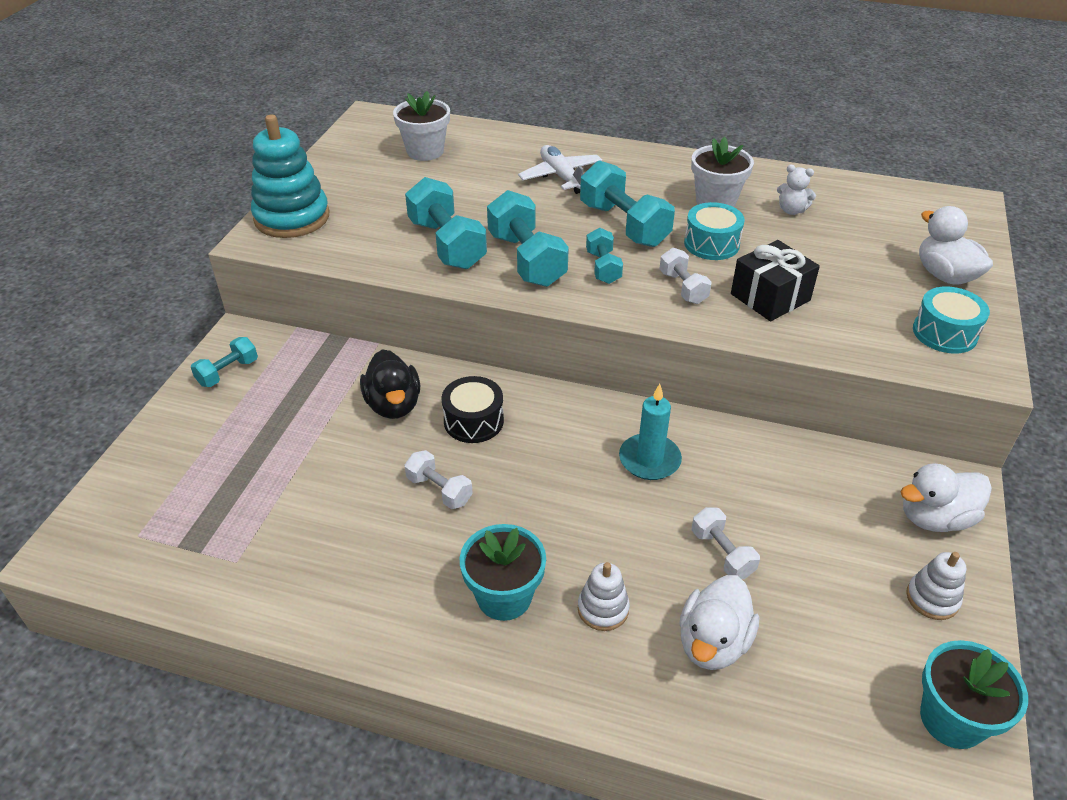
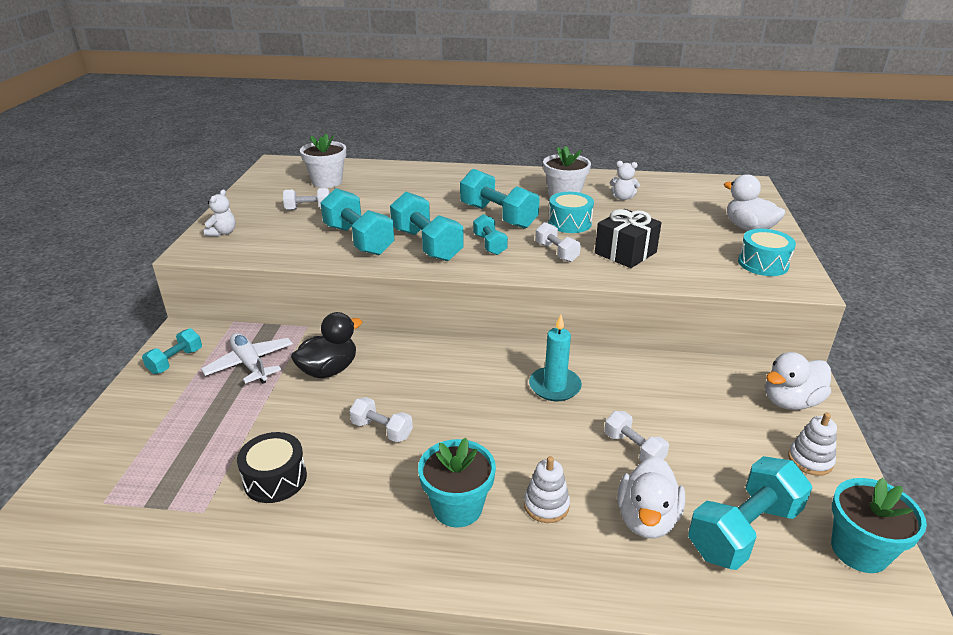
camera: 10 degrees left, 10 degrees down
turquoise stacking toy [251,115,329,238] -> white teddy bear [204,189,236,236]
black duck [360,349,420,419] -> black duck turned 105 degrees counterclockwise [291,312,362,378]
black drum [442,376,504,443] -> black drum moved to [237,432,307,503]
white plane [518,145,603,194] -> white plane moved to [201,333,293,384]
none -> white dumbbell [283,188,330,210]
none -> turquoise dumbbell [688,456,812,570]

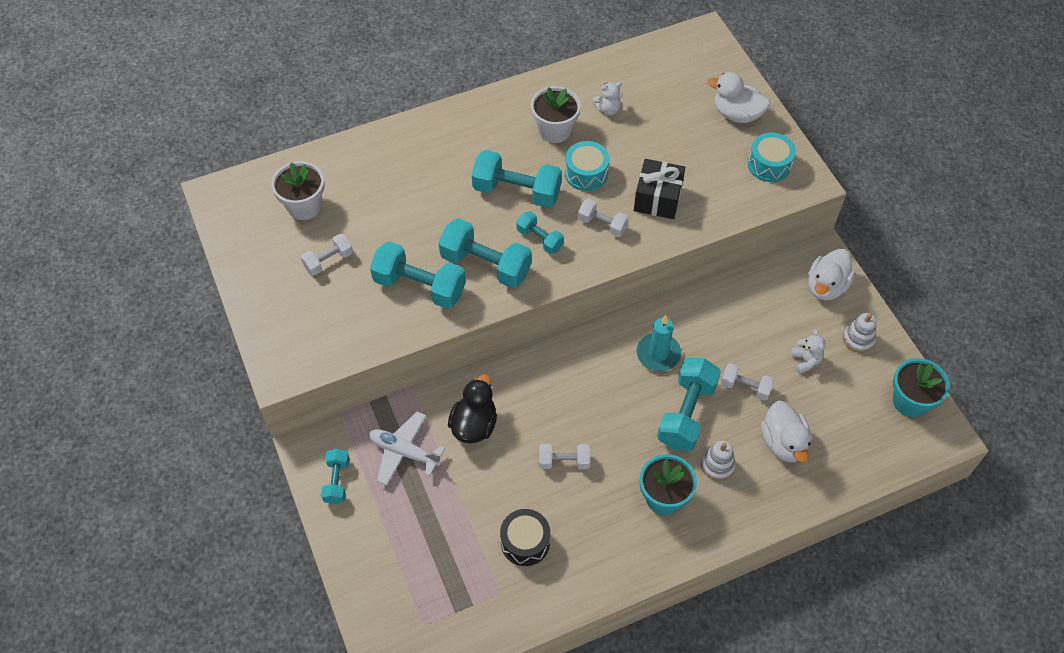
camera: 30 degrees left, 25 degrees up
white teddy bear [204,189,236,236] -> white teddy bear moved to [791,329,826,374]
turquoise dumbbell [688,456,812,570] -> turquoise dumbbell moved to [657,358,721,451]

